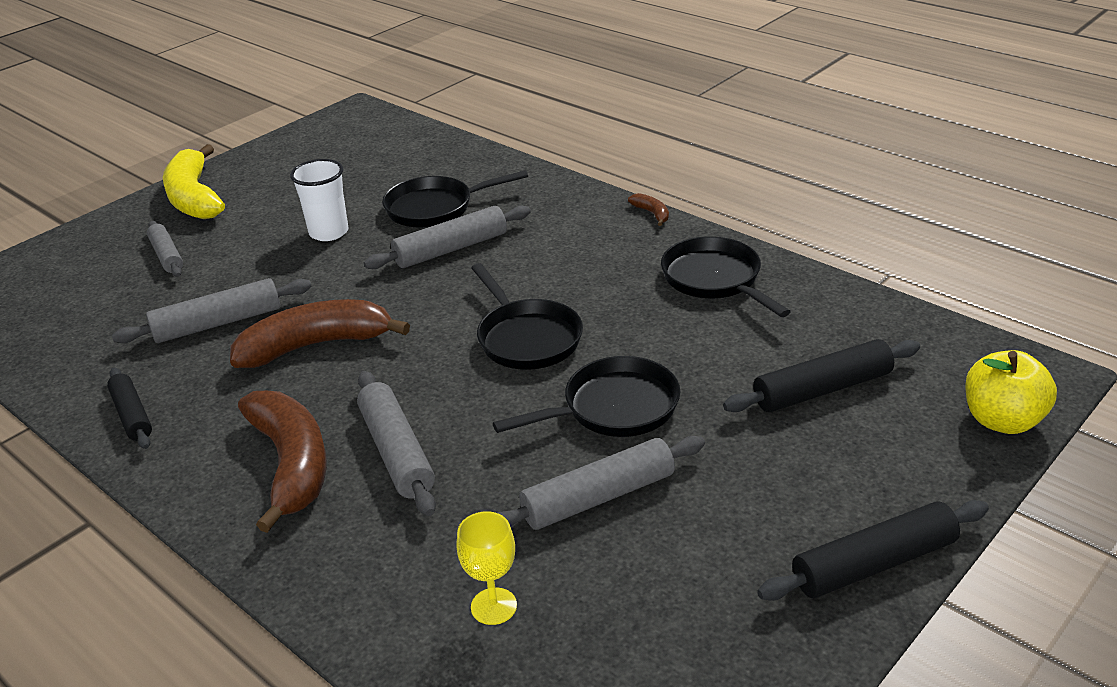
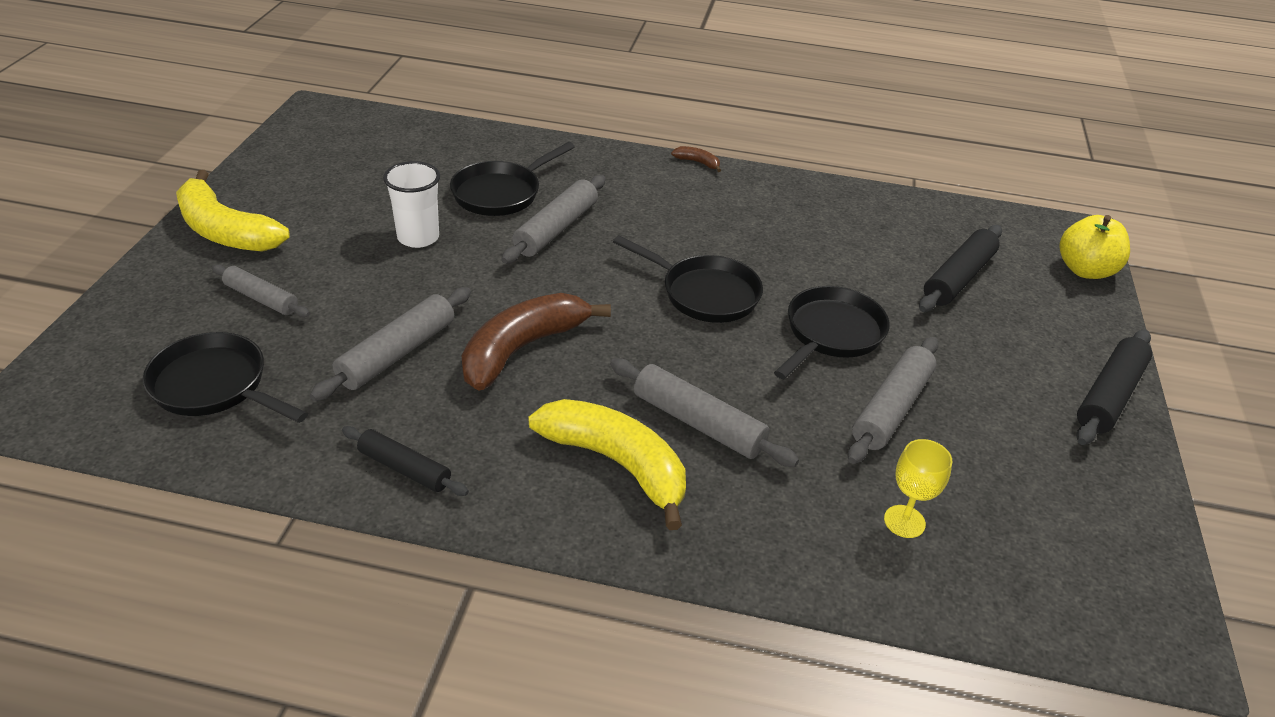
camera: 35 degrees left, 5 degrees up
brown banana [238,391,327,533] -> yellow banana [528,399,686,530]
black pan [661,236,791,317] -> black pan moved to [143,332,308,423]

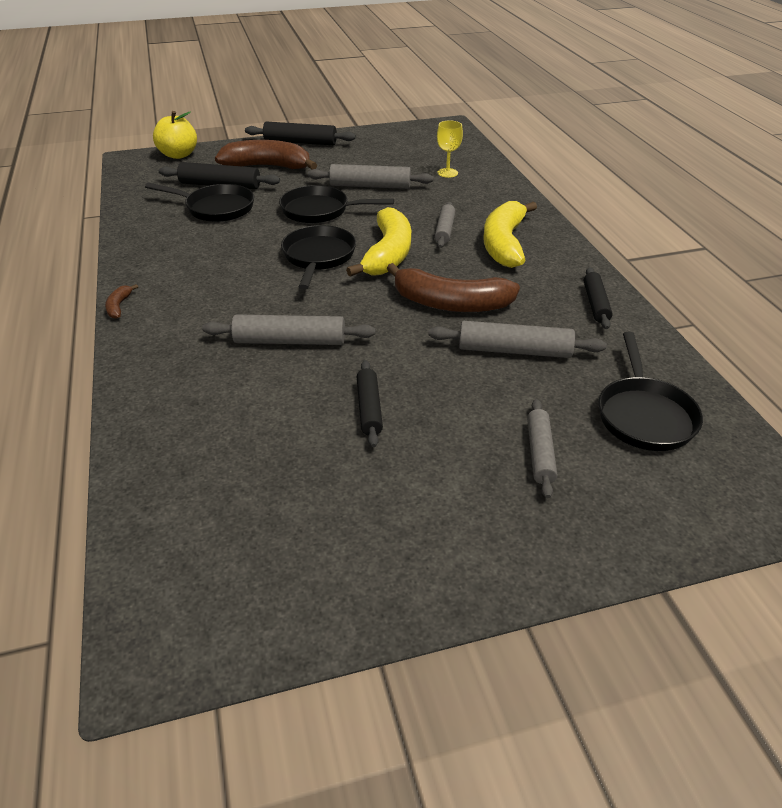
camera: 115 degrees left, 0 degrees up
yellow banana [176,170,290,252] -> yellow banana moved to [346,207,411,277]
white cup [383,161,440,248] -> black rolling pin [357,360,383,447]
black pan [450,142,575,216] -> black pan moved to [145,183,254,222]
grey rolling pin [610,358,799,467] -> grey rolling pin [435,202,455,248], size x0.66
none -> brown banana [215,140,317,170]

